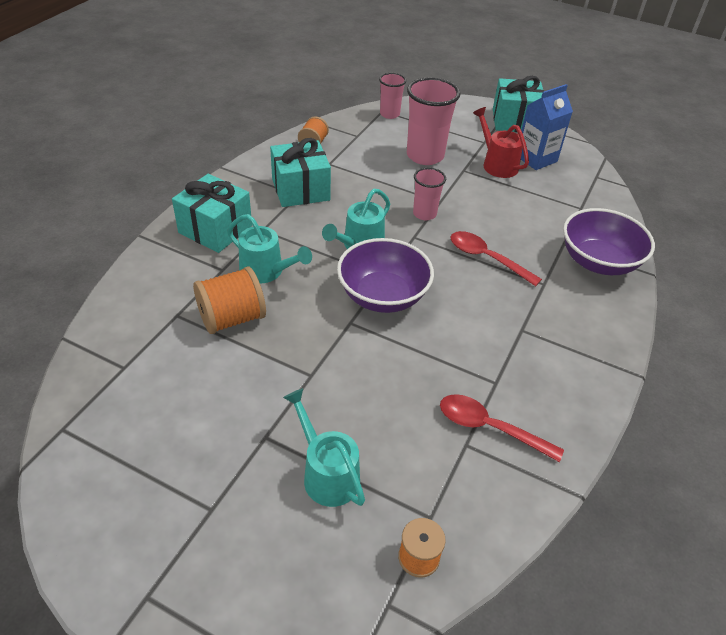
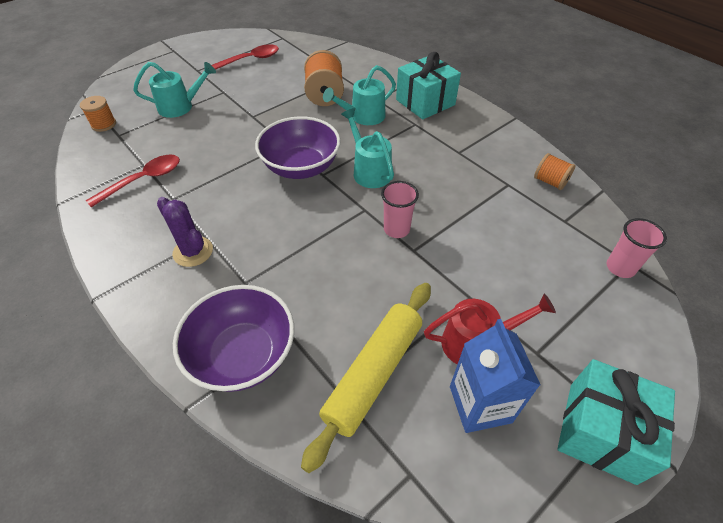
camera: 115 degrees right, 5 degrees up
turquoise gift [270,138,331,207] -> none
pink cup [407,77,460,165] -> none
red spoon [451,231,542,286] -> red spoon moved to [212,44,279,70]
none -> purple cactus [157,197,213,267]
none -> yellow rolling pin [301,283,431,473]

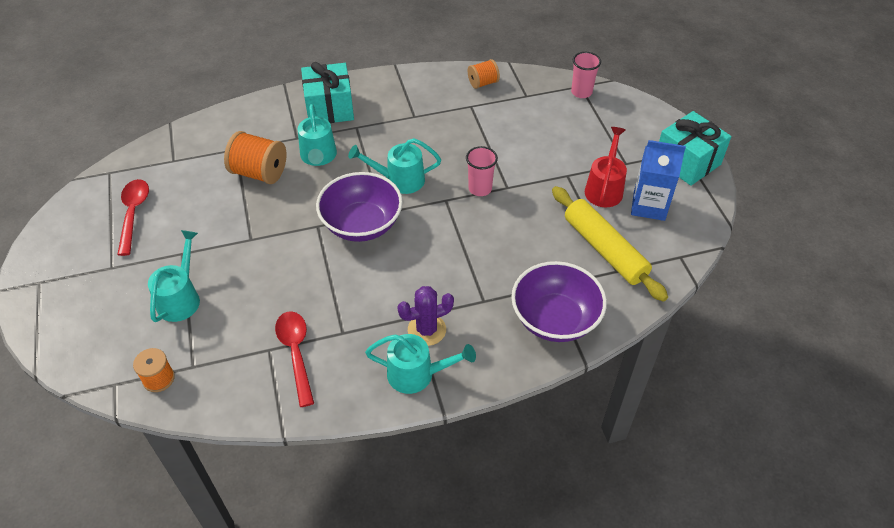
camera: 65 degrees left, 0 degrees up
none -> turquoise watering can [365,334,476,394]

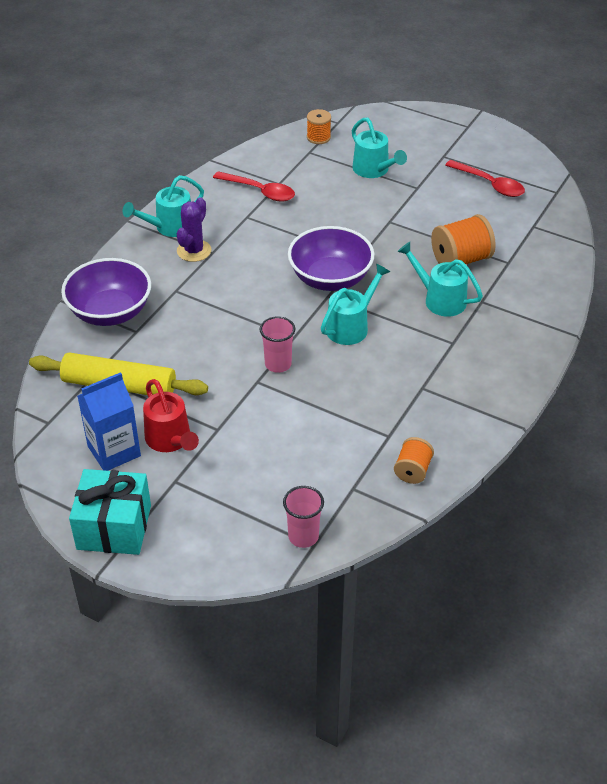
camera: 135 degrees right, 5 degrees down
turquoise gift [301,62,354,123] -> none

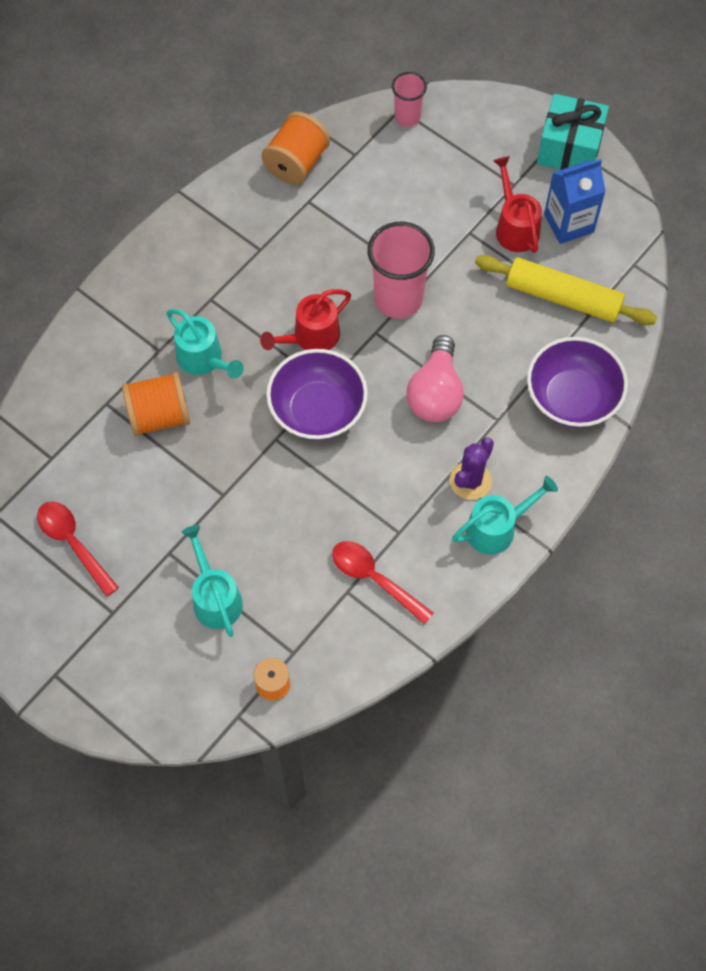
camera: 170 degrees left, 20 degrees up
pink cup [260,316,295,373] -> pink cup [368,222,435,319], size x1.75
turquoise watering can [321,263,390,345] -> red watering can [260,289,351,350]
orange spool [394,437,434,484] -> orange spool [261,112,330,185], size x1.67
none -> pink light bulb [406,335,464,422]

